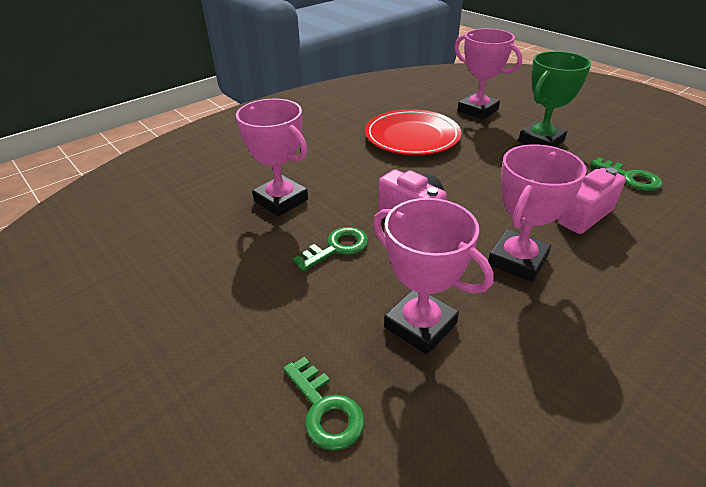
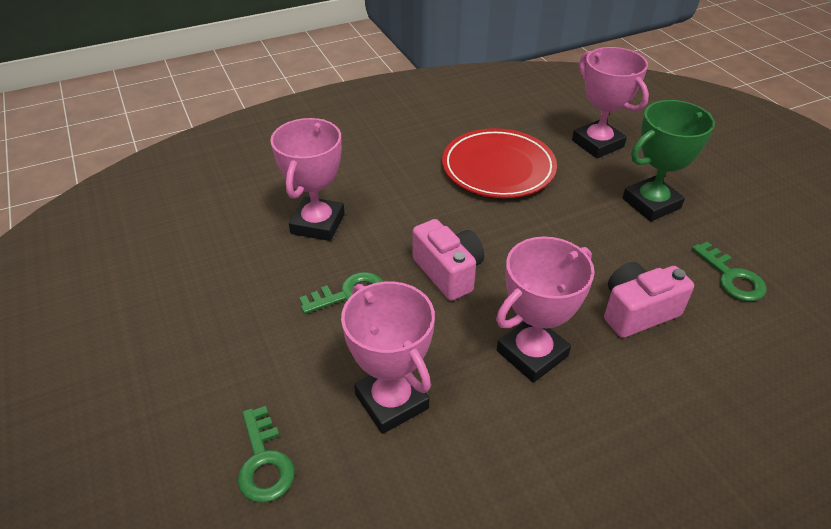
camera: 15 degrees right, 5 degrees up
pink trophy [236,99,308,216] -> pink trophy turned 45 degrees clockwise [270,118,345,241]

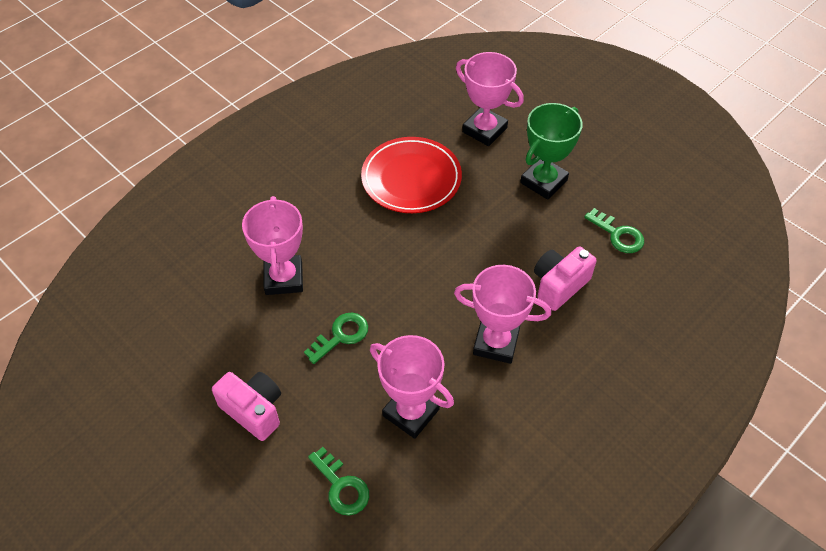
camera: 20 degrees left, 10 degrees up
pink camera [412,219,484,301] -> pink camera moved to [212,372,281,441]
pink trophy [496,236,595,383] -> pink trophy turned 75 degrees clockwise [454,265,551,364]

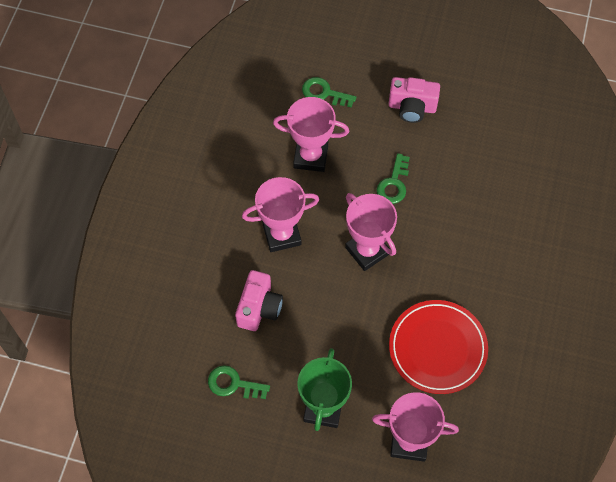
camera: 150 degrees right, 10 degrees up
pink trophy [242,196,303,295] -> pink trophy moved to [345,193,397,271]

